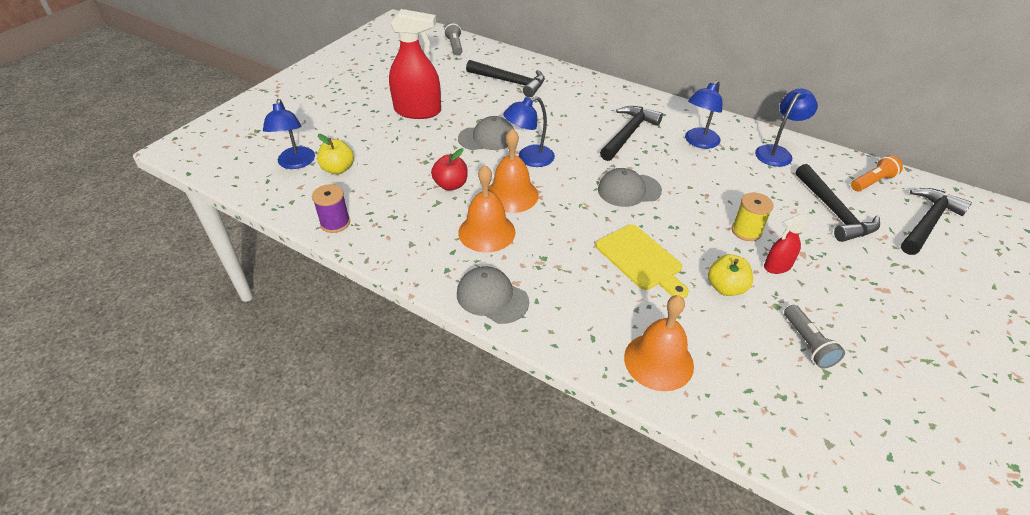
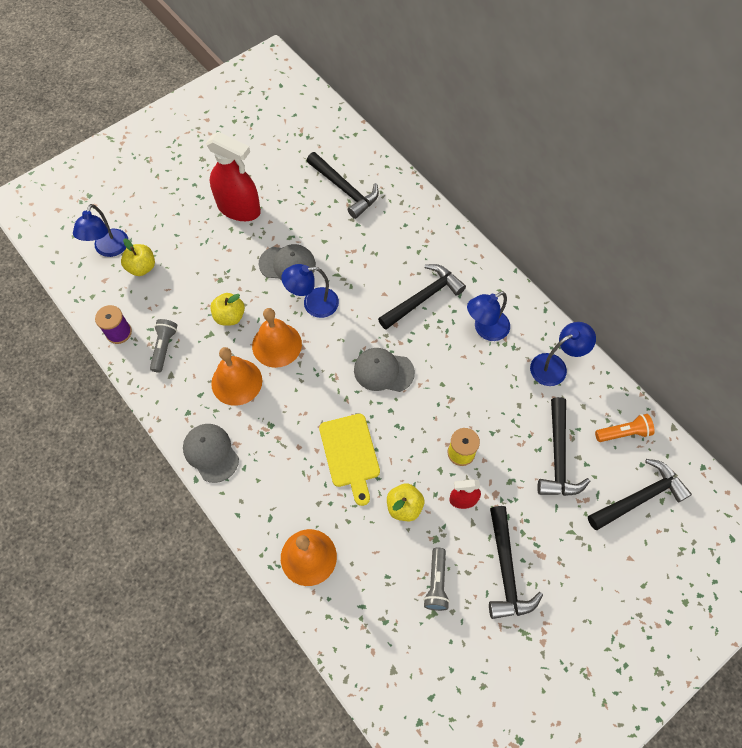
camera: 20 degrees right, 20 degrees up
red apple [431,148,468,191] -> yellow apple [210,293,245,326]
grey flashlight [444,22,462,56] -> grey flashlight moved to [150,319,177,373]
none -> black hammer [489,506,543,619]

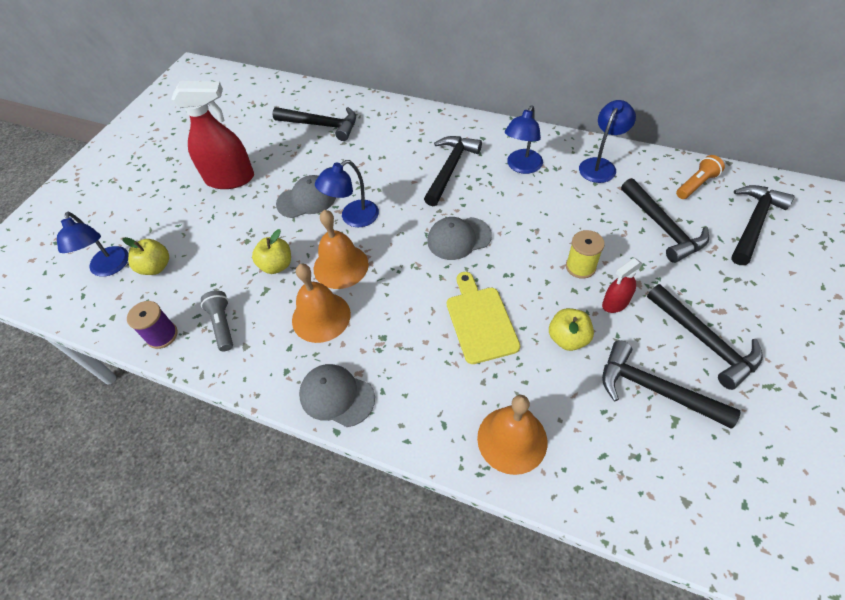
camera: 25 degrees left, 10 degrees down
yellow cutting board [319,414,380,506] -> yellow cutting board turned 150 degrees counterclockwise [447,272,520,364]
grey flashlight [423,548,450,611] -> black hammer [602,340,741,429]

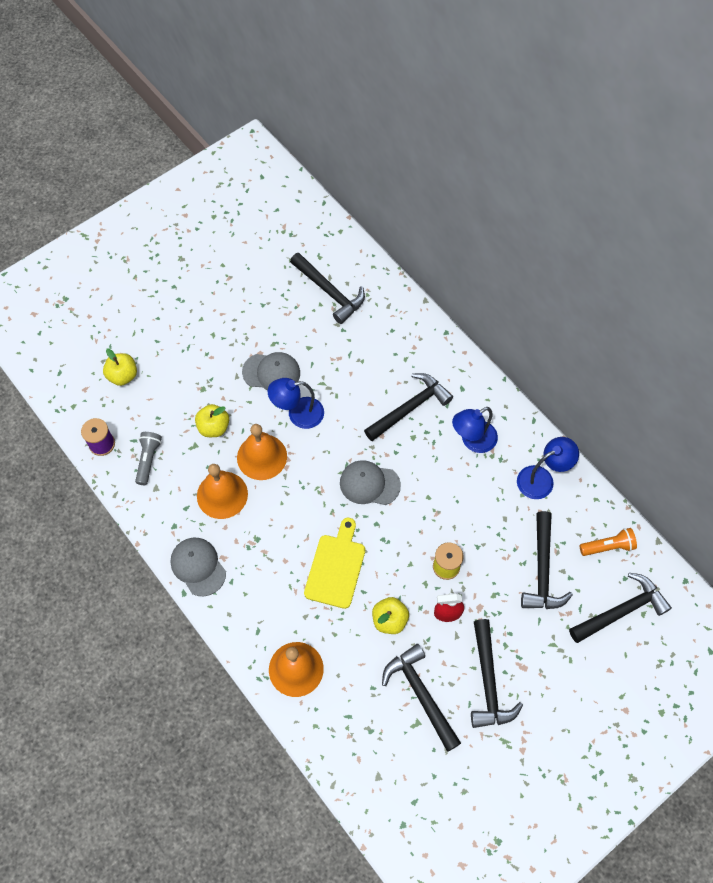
camera: 25 degrees right, 10 degrees up
blue lamp [57,212,129,277] -> none
red spray bottle [171,81,254,189] -> none

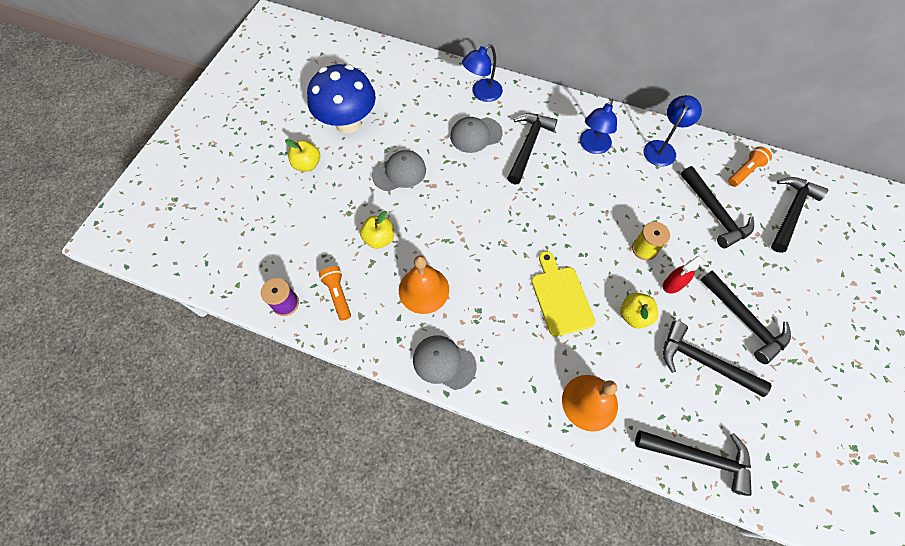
camera: 30 degrees left, 0 degrees up
yellow apple [103,348,137,386] -> yellow apple moved to [285,139,320,171]
grey flashlight [135,432,162,485] -> orange flashlight [319,266,351,321]
orange bell [237,424,287,480] -> none
blue lamp [268,378,324,429] -> blue lamp moved to [462,44,503,102]
black hammer [290,253,365,324] -> black hammer moved to [635,430,752,496]
grey cap [340,460,401,505] -> grey cap moved to [450,117,503,153]
none -> blue mushroom [307,64,376,134]

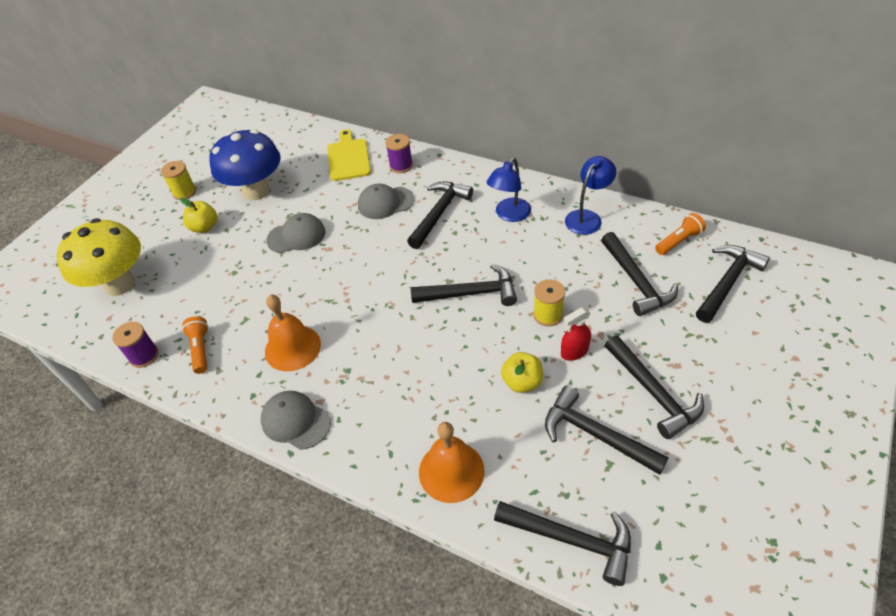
camera: 10 degrees right, 15 degrees down
yellow apple [360,211,394,249] -> none
blue lamp [462,44,503,102] -> purple spool [385,134,413,173]
yellow cutting board [531,251,595,337] -> yellow cutting board moved to [327,129,371,181]
none -> yellow mushroom [56,218,141,296]
none -> yellow spool [161,161,196,200]
none -> black hammer [411,264,517,306]

